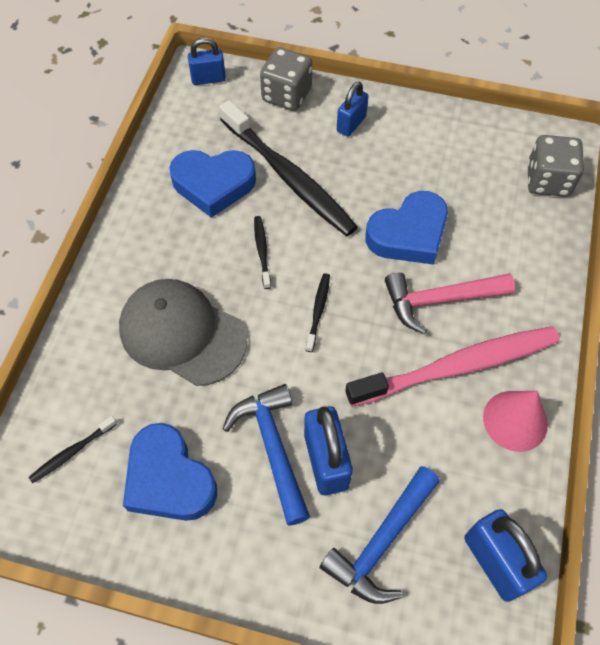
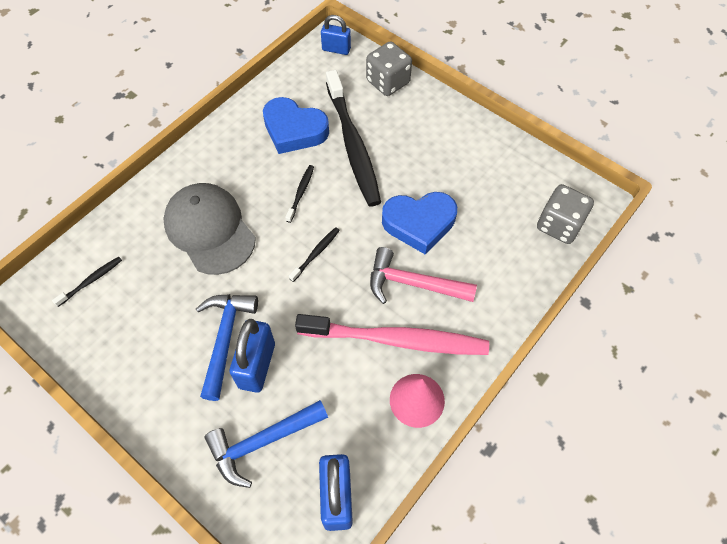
camera: 25 degrees right, 0 degrees up
black toothbrush [28,416,117,483] -> black toothbrush turned 150 degrees clockwise [52,257,122,307]
blue heart [123,423,217,521] -> none
blue padlock [337,82,369,137] -> none

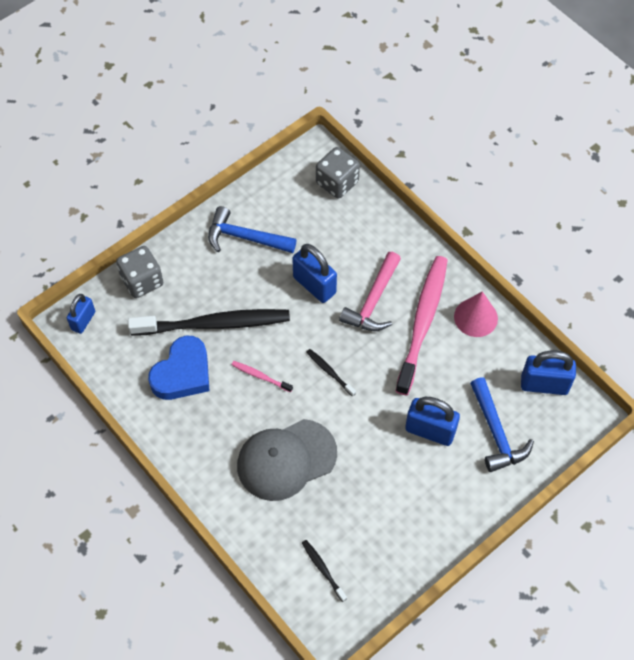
camera: 80 degrees left, 0 degrees up
blue hammer [196,294,258,401] -> blue hammer moved to [208,206,297,253]
black toothbrush [285,165,314,223] -> pink toothbrush [231,361,293,393]
blue heart [382,192,457,254] -> blue padlock [292,244,337,303]

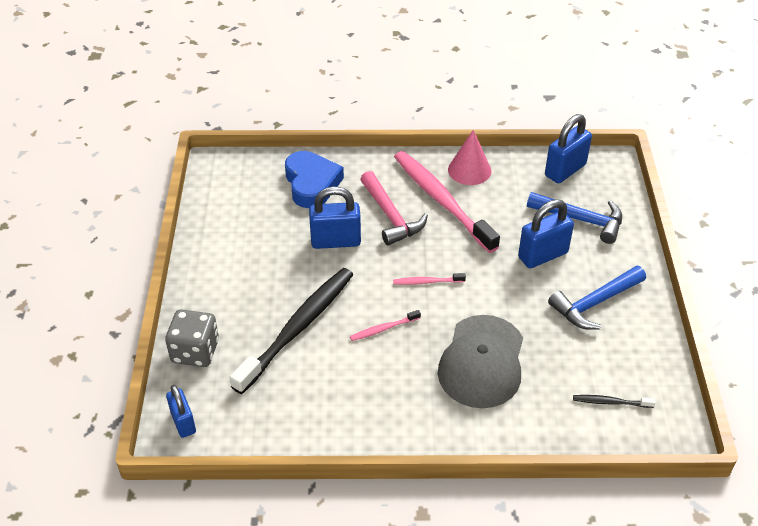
camera: 50 degrees left, 15 degrees down
blue heart [148,336,209,400] -> blue heart moved to [285,151,344,208]
blue hammer [208,206,297,253] -> blue hammer moved to [548,266,646,330]
black toothbrush [307,349,356,397] -> pink toothbrush [393,273,466,285]
grey dice [316,147,360,199] -> none

